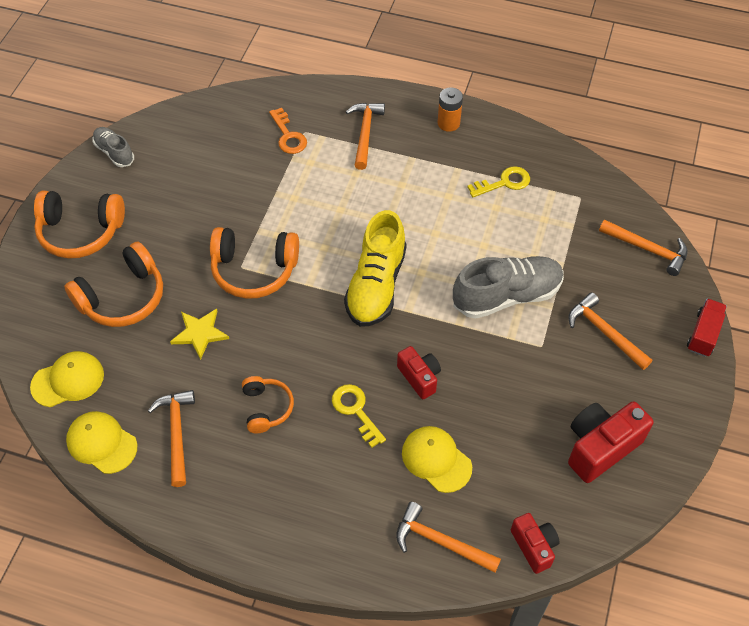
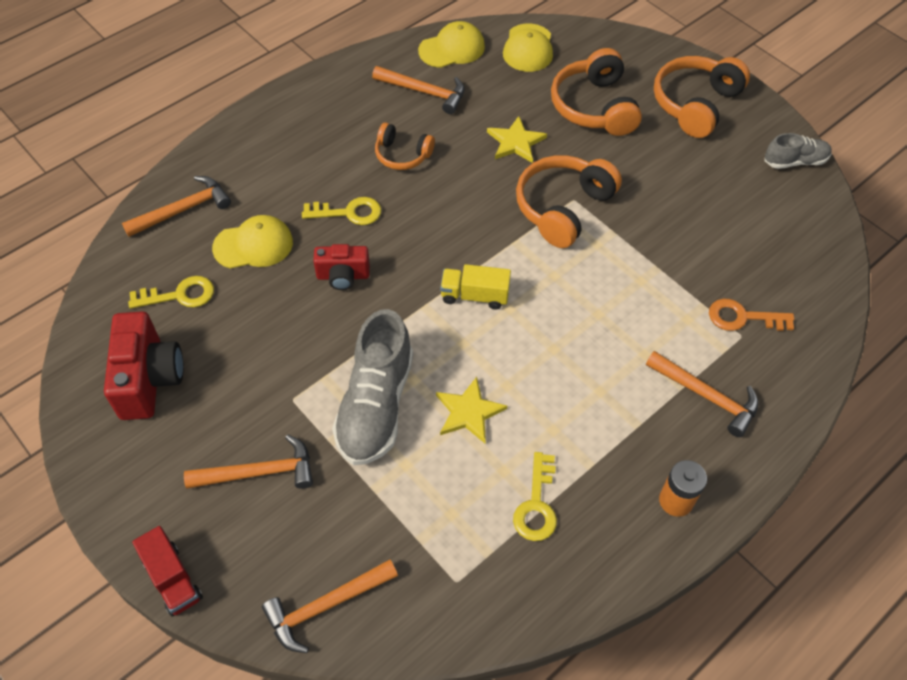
camera: 120 degrees right, 0 degrees up
yellow shoe [344,210,407,327] -> yellow truck [440,264,511,309]
red camera [511,513,560,574] -> none
none -> yellow key [128,276,214,309]
none -> yellow star [436,377,507,443]

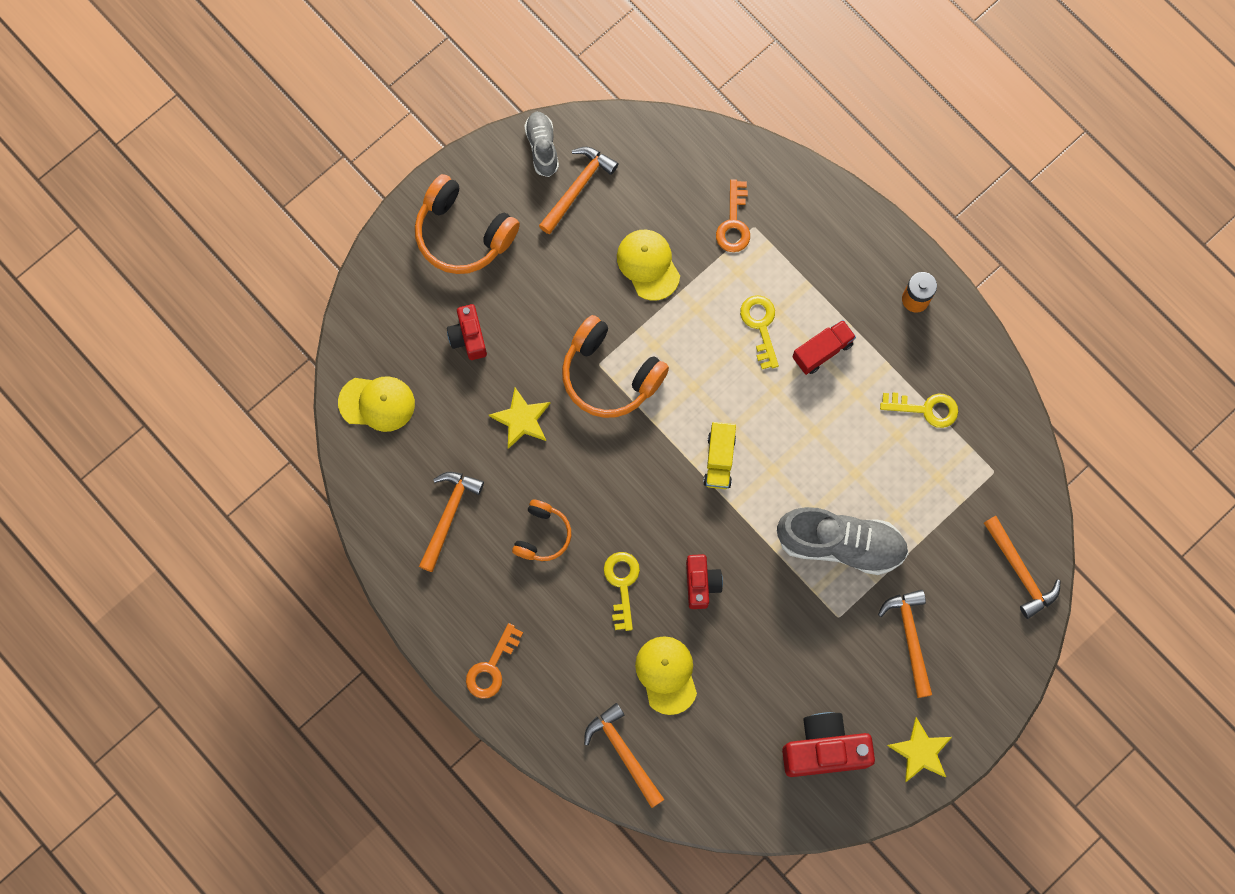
camera: 90 degrees left, 20 degrees up
yellow key [128,276,214,309] -> yellow key moved to [740,295,779,369]
red truck [132,526,203,616] -> red truck moved to [792,320,856,375]
yellow cap [418,21,485,68] -> yellow cap moved to [617,230,680,301]
yellow star [436,377,507,443] -> yellow star moved to [887,717,952,782]
orange headphones [551,48,642,136] -> red camera [447,304,487,360]
orange hammer [646,351,759,437] -> orange hammer moved to [539,147,619,234]
none -> orange key [466,623,523,699]

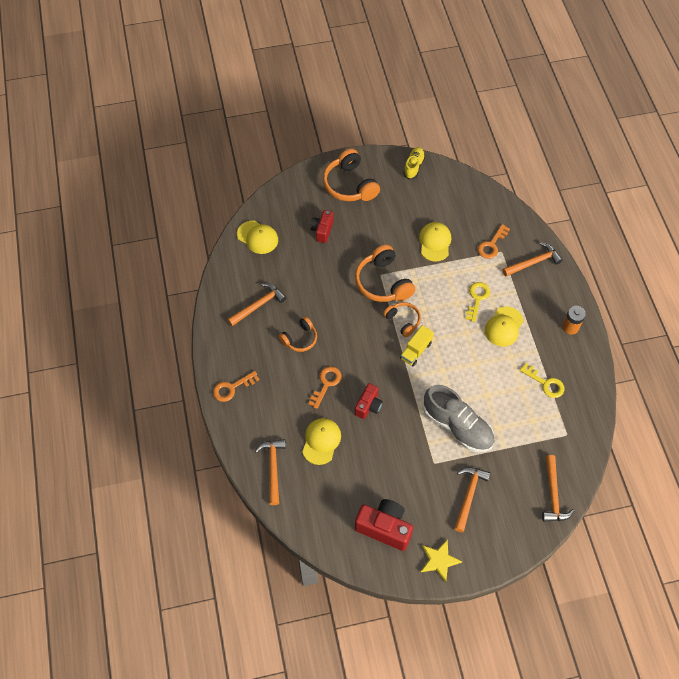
camera: 30 degrees right, 15 degrees down
yellow star [489,387,551,449] -> none
grey shoe [524,112,559,177] -> yellow shoe [403,147,425,179]
orange hammer [539,147,619,234] -> orange hammer moved to [503,242,563,276]
yellow key [604,552,640,631] -> orange key [308,366,341,409]
red truck [792,320,856,375] -> yellow cap [485,306,524,347]
none -> orange headphones [383,302,421,337]

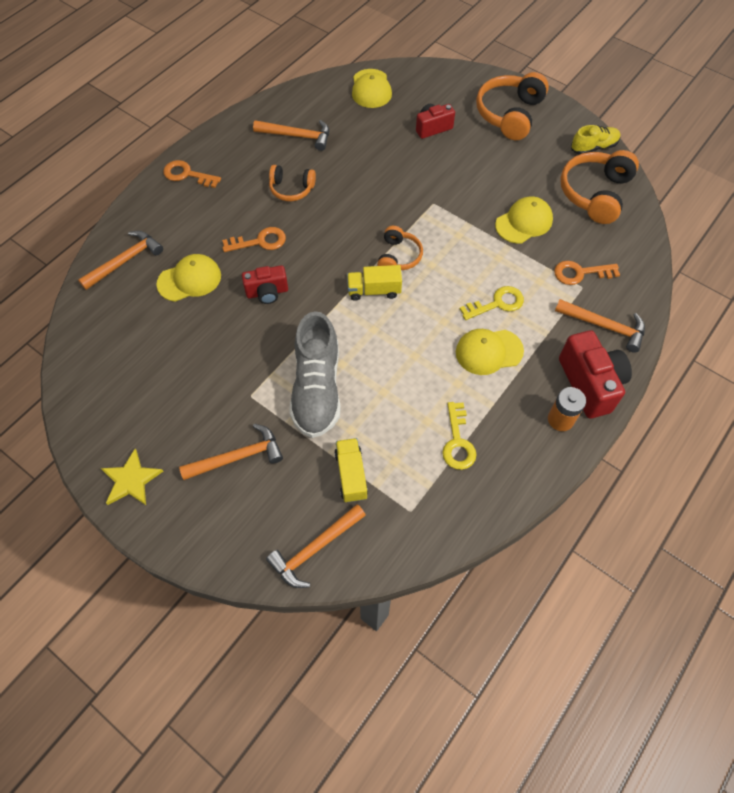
camera: 50 degrees right, 0 degrees up
orange headphones [355,245,415,302] -> orange headphones moved to [560,150,639,224]
red camera [355,499,413,551] -> red camera moved to [559,330,632,419]
none -> yellow truck [334,438,368,503]

